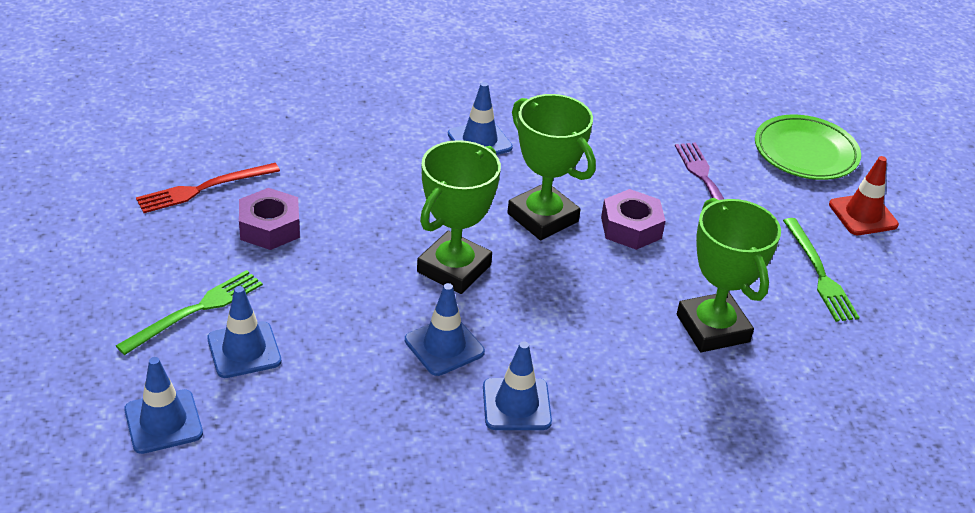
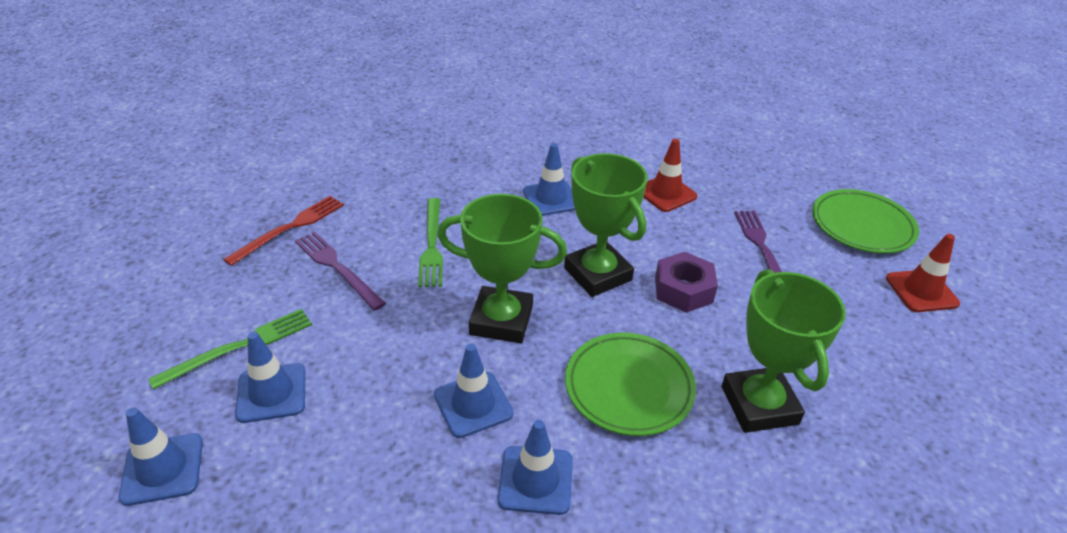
camera: 10 degrees right, 0 degrees up
red fork [136,163,280,213] -> red fork turned 150 degrees clockwise [223,196,344,266]
purple nut [239,188,300,250] -> purple fork [295,231,386,311]
green trophy [417,140,501,294] -> green trophy turned 60 degrees clockwise [437,194,567,343]
green fork [783,218,860,322] -> green fork moved to [418,198,443,287]
none -> green plate [565,333,696,436]
none -> red traffic cone [644,139,698,212]

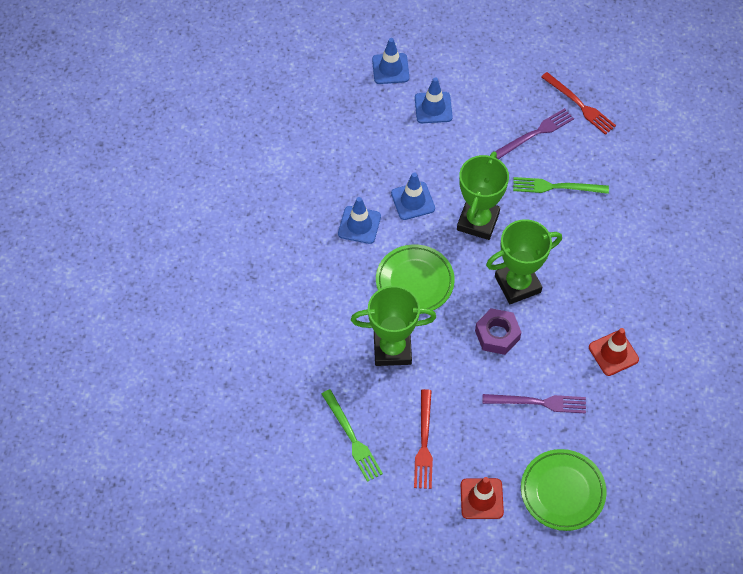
camera: 100 degrees right, 20 degrees up
green fork [148,309,312,390] -> green fork moved to [322,389,383,482]
blue traffic cone [523,143,575,216] -> none
none -> red fork [414,389,433,489]

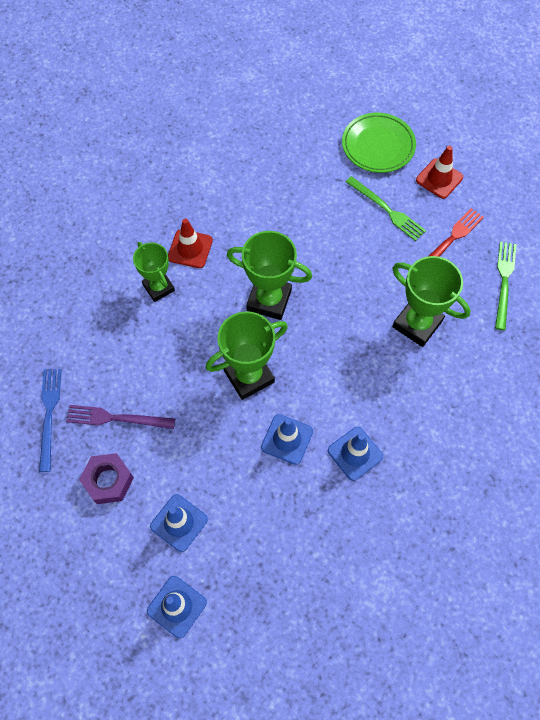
camera: 140 degrees left, 5 degrees up
green plate [376,244,455,314] -> none
purple nut [475,308,521,355] -> purple nut moved to [79,453,134,504]
purple fork [482,394,586,414] -> none
green fork [513,177,609,194] -> green fork moved to [346,176,426,241]
red fork [541,72,616,135] -> blue fork [39,369,61,472]
red traffic cone [589,328,639,376] -> red traffic cone moved to [168,219,213,268]
none -> green trophy [133,242,175,302]

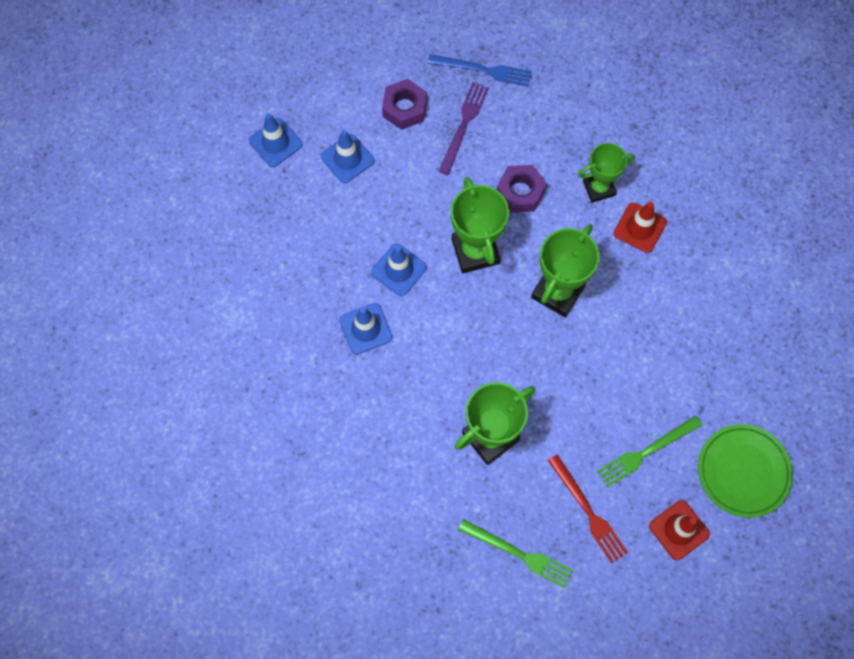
camera: 105 degrees right, 5 degrees up
none -> purple nut [497,165,547,213]

